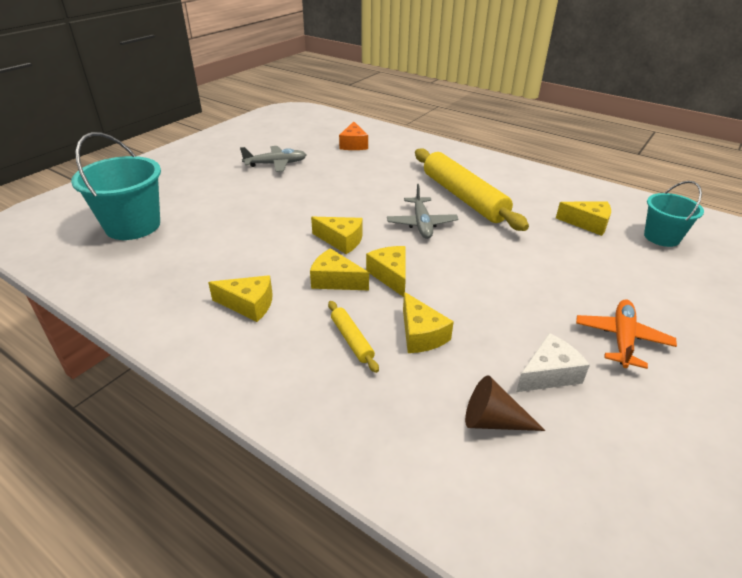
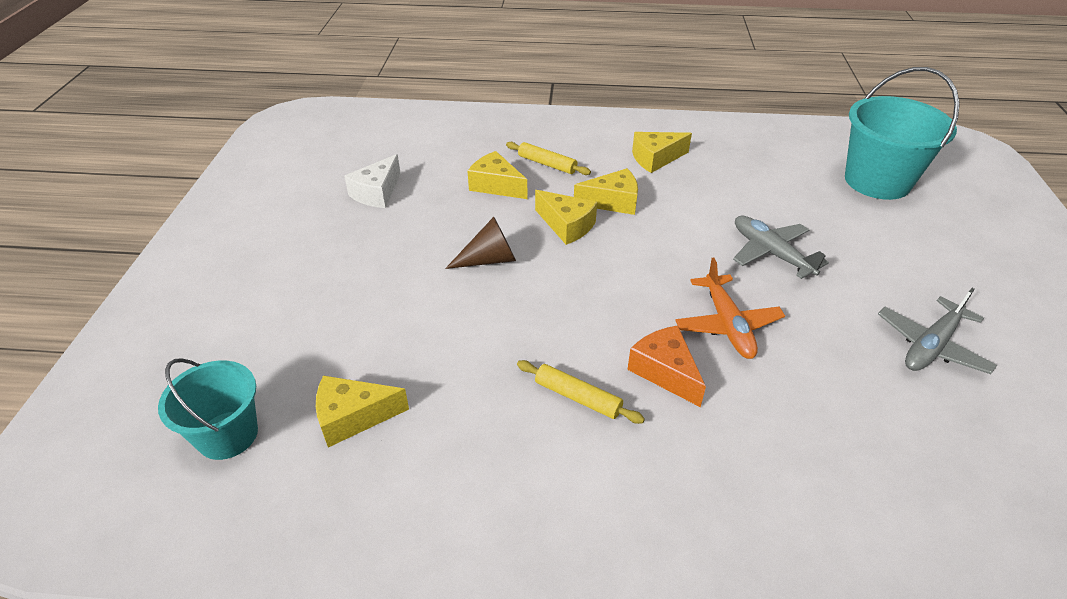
camera: 150 degrees right, 5 degrees up
yellow cheese [311,217,363,254] -> none
orange cheese [339,121,368,150] -> orange cheese moved to [627,326,706,407]
grey plane [387,184,459,239] -> grey plane moved to [733,216,829,279]
yellow rolling pin [415,148,529,231] -> yellow rolling pin [517,360,645,424], size x0.43
brown cone [465,375,545,431] -> brown cone moved to [445,217,516,269]
orange plane [576,299,677,369] -> orange plane moved to [675,258,785,359]

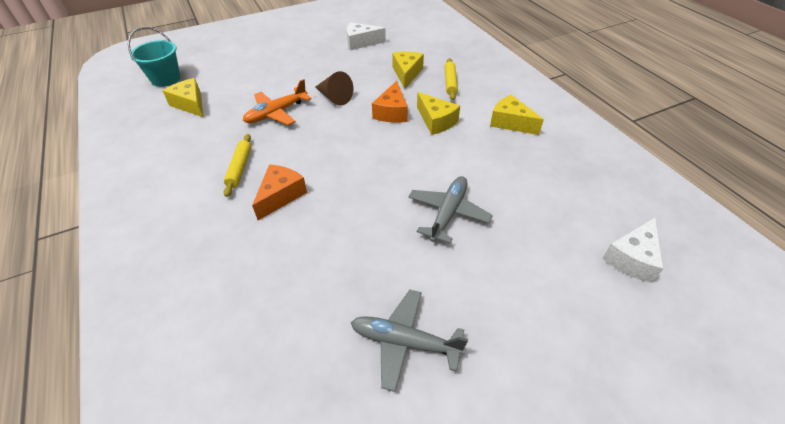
camera: 60 degrees right, 5 degrees up
yellow cheese [535,190,597,245] -> orange cheese [372,81,408,123]
orange plane [675,258,785,359] -> orange plane moved to [243,79,311,125]
turquoise bucket [845,67,960,200] -> white cheese [602,218,664,283]

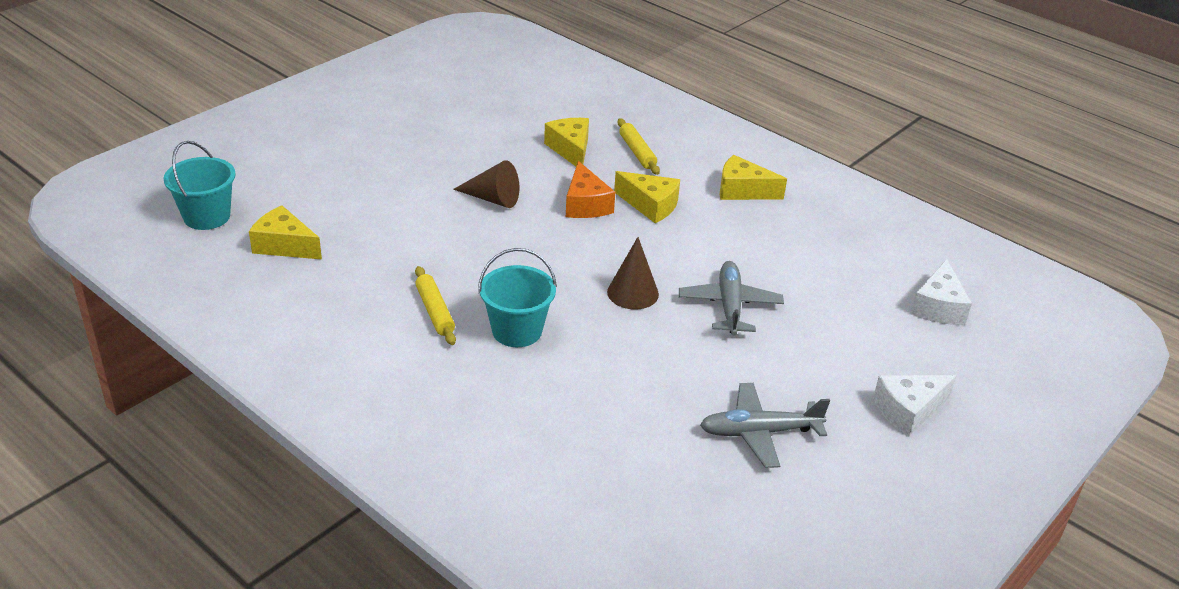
camera: 25 degrees left, 10 degrees down
orange plane [243,79,311,125] -> none
orange cheese [252,164,307,220] -> turquoise bucket [478,248,557,347]
white cheese [347,22,386,50] -> white cheese moved to [873,375,957,437]
none -> brown cone [607,237,659,309]

